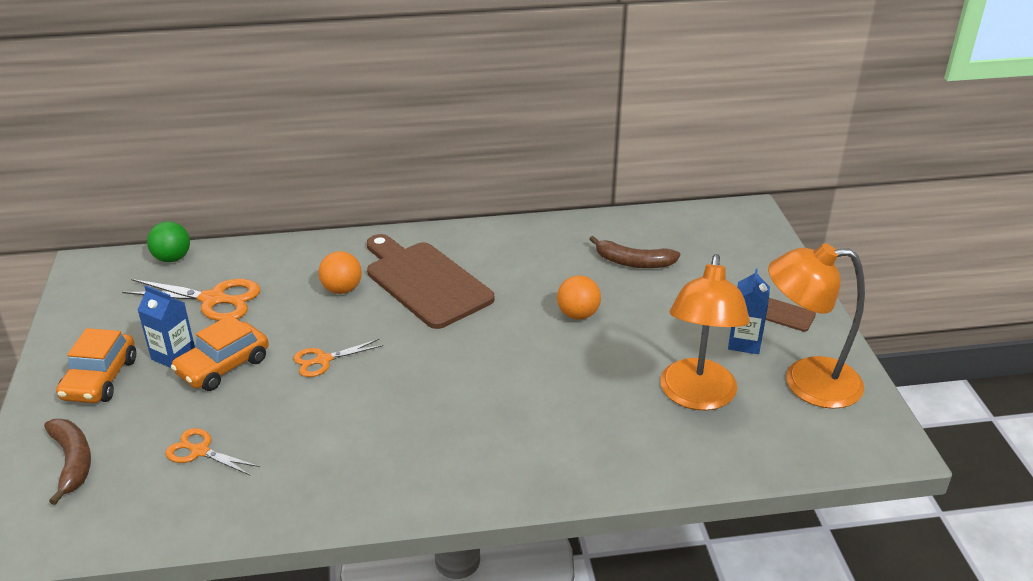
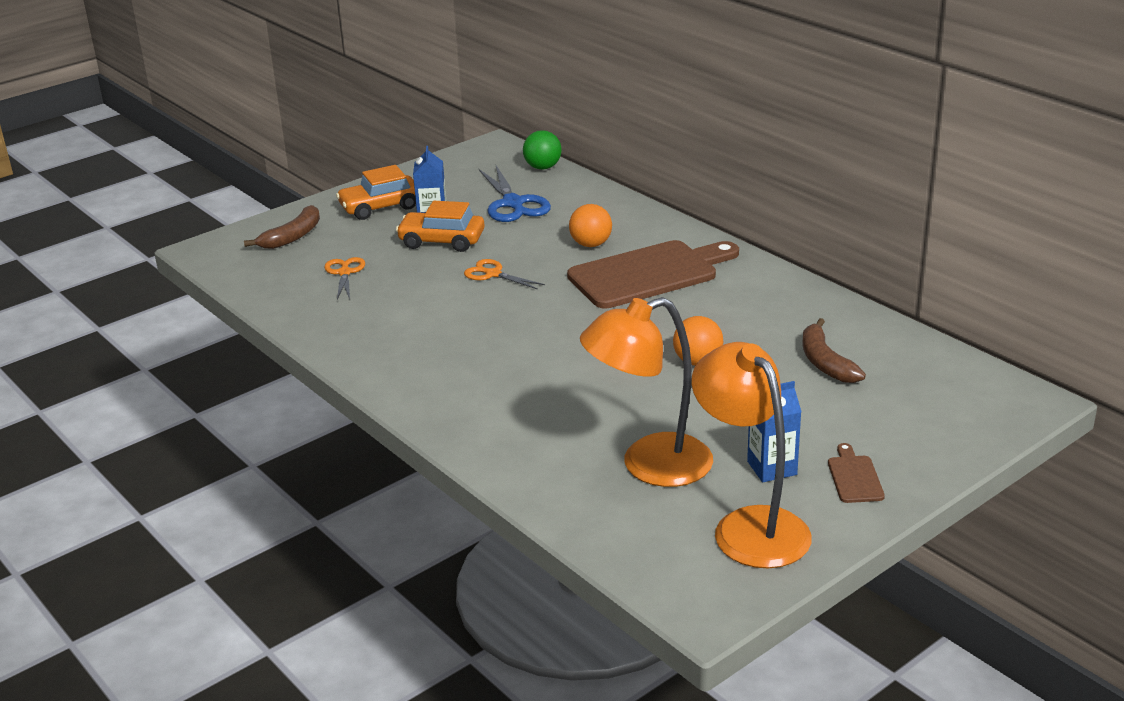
camera: 60 degrees right, 5 degrees down
orange scissors [122,279,260,321] -> blue scissors [479,165,551,222]
brown cutting board [367,234,494,329] -> brown cutting board turned 45 degrees clockwise [567,240,739,309]

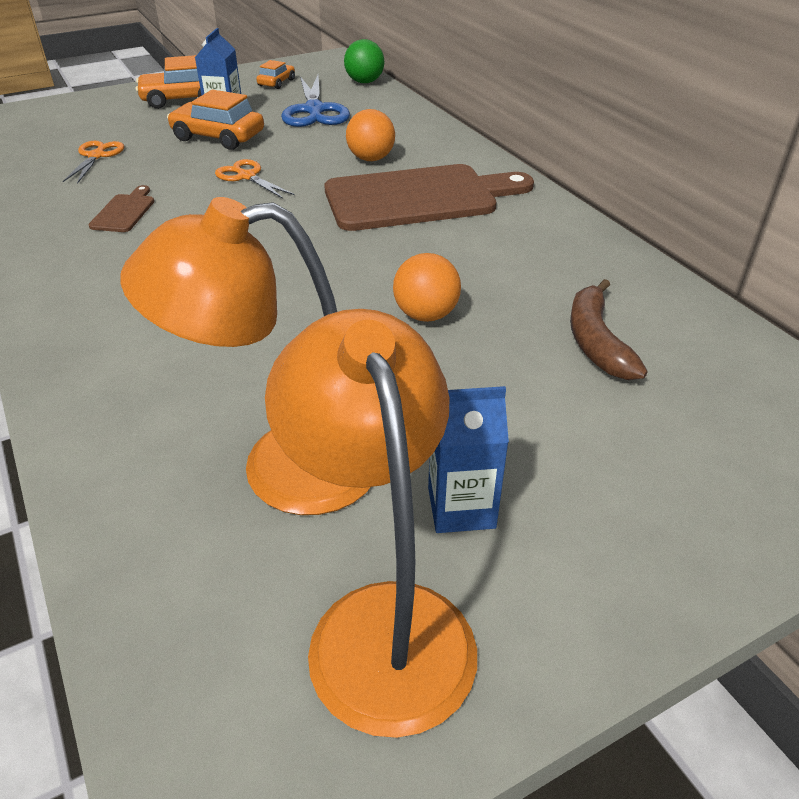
camera: 10 degrees right, 10 degrees up
brown banana [244,205,320,249] -> none
brown cutting board [828,443,885,503] -> brown cutting board moved to [89,185,154,232]
none -> orange car [256,60,295,89]

